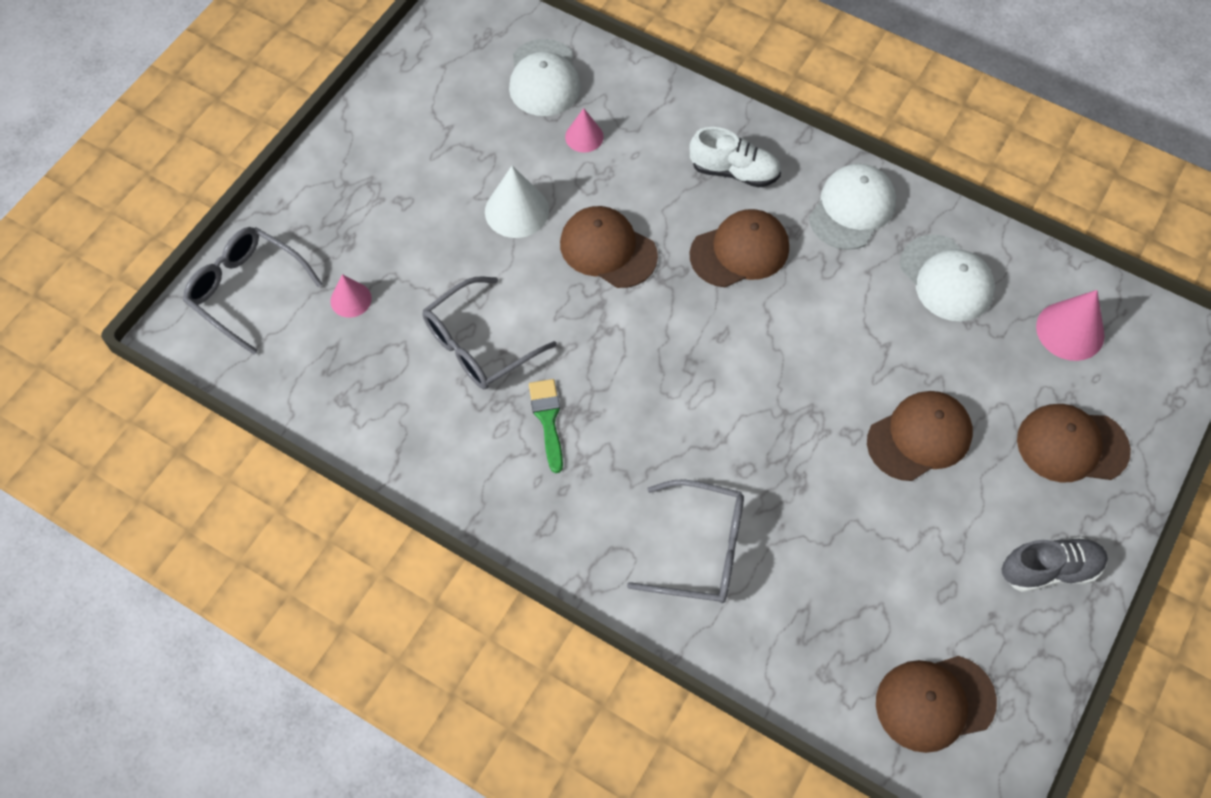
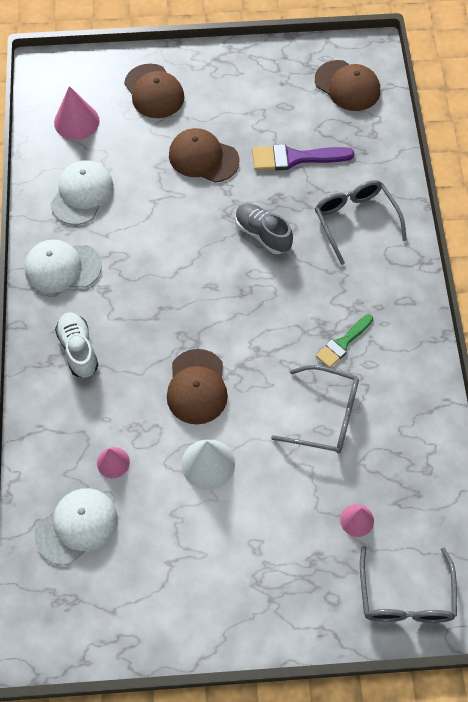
camera: 125 degrees left, 0 degrees up
brown cap [690,209,789,287] -> none
grey shoe [1001,537,1108,592] -> grey shoe moved to [235,203,293,254]
none -> purple brush [252,144,354,171]

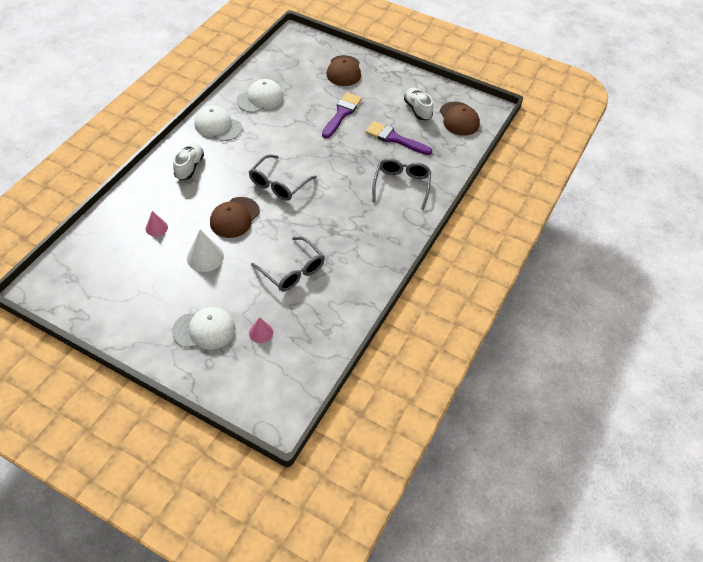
camera: 30 degrees right, 10 degrees down
white cap [35,488,118,565] -> white cap moved to [172,307,236,349]
pink cone [54,86,99,140] -> none
brown cap [169,128,239,183] -> purple brush [322,92,362,138]
grey shoe [235,203,293,254] -> none
green brush [316,314,373,368] -> none
grey glasses [360,546,457,623] -> grey glasses moved to [249,154,317,201]
none -> white shoe [404,88,433,120]

